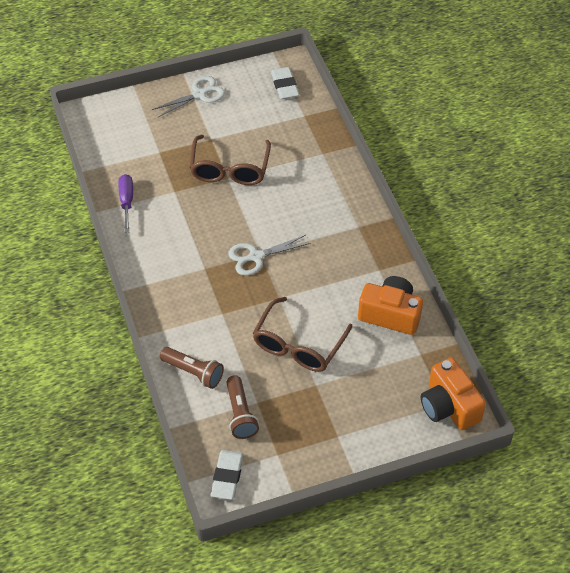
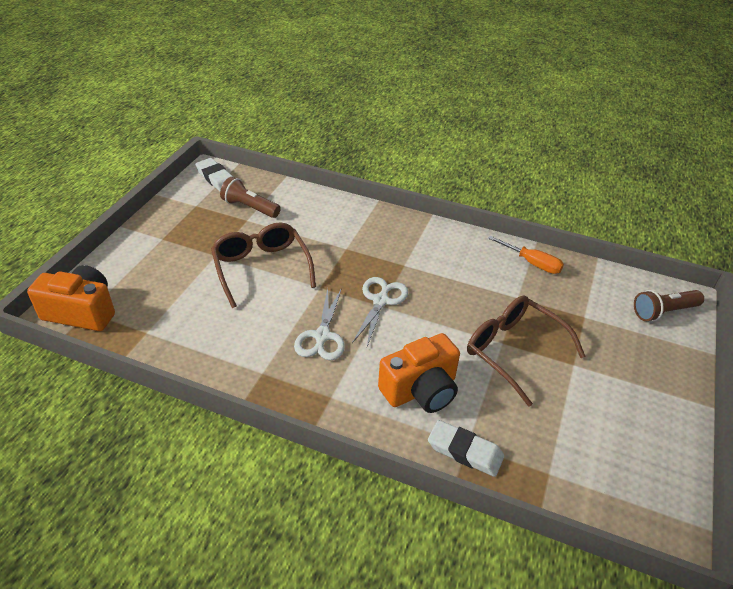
camera: 130 degrees right, 10 degrees down
purple screwdriver [118,174,133,233] -> orange screwdriver [488,236,564,274]
white scissors [152,76,225,117] -> white scissors moved to [294,288,345,361]
brown flashlight [160,347,224,389] -> brown flashlight moved to [634,290,704,321]
white eraser [271,67,299,99] -> white eraser moved to [428,420,504,477]
orange camera [358,276,423,335] -> orange camera moved to [378,333,460,413]

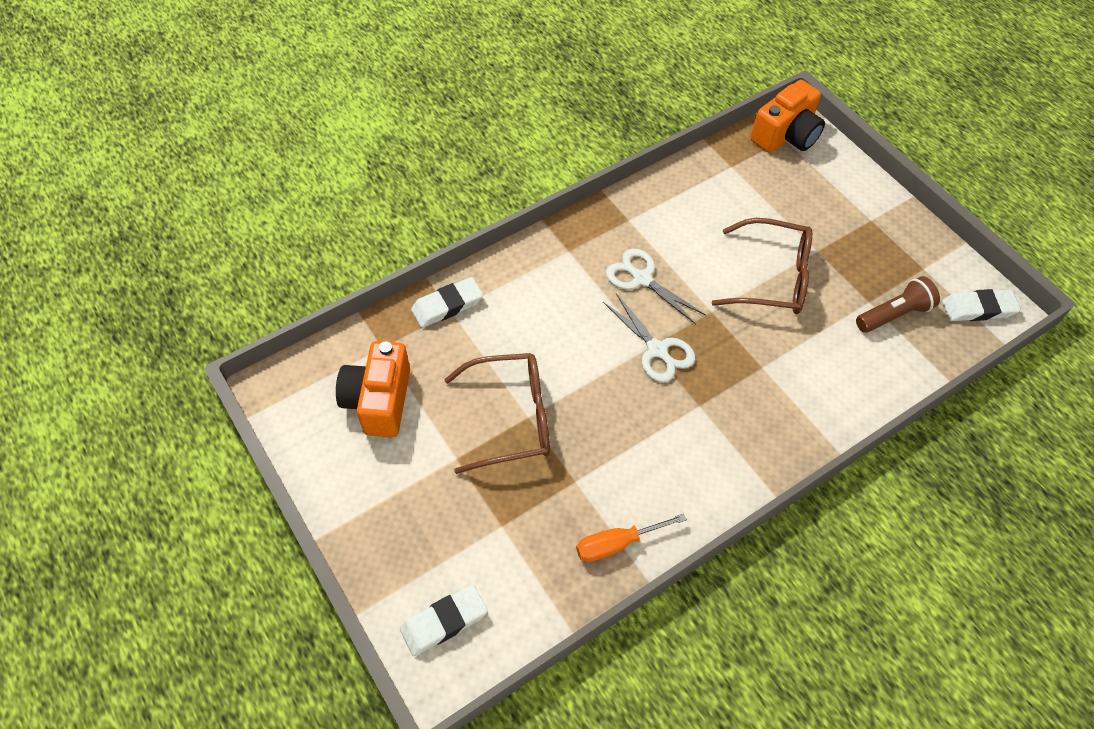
camera: 125 degrees right, 15 degrees up
orange camera [378,333,460,413] -> orange camera moved to [336,341,410,437]
brown flashlight [634,290,704,321] -> white eraser [400,585,488,656]

